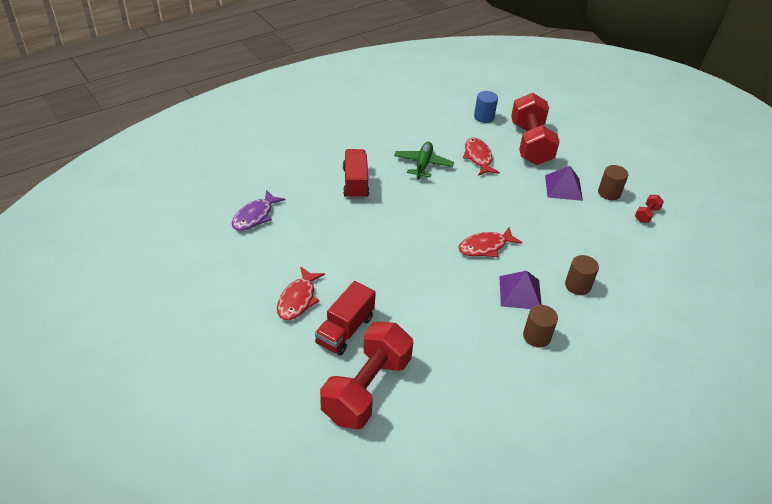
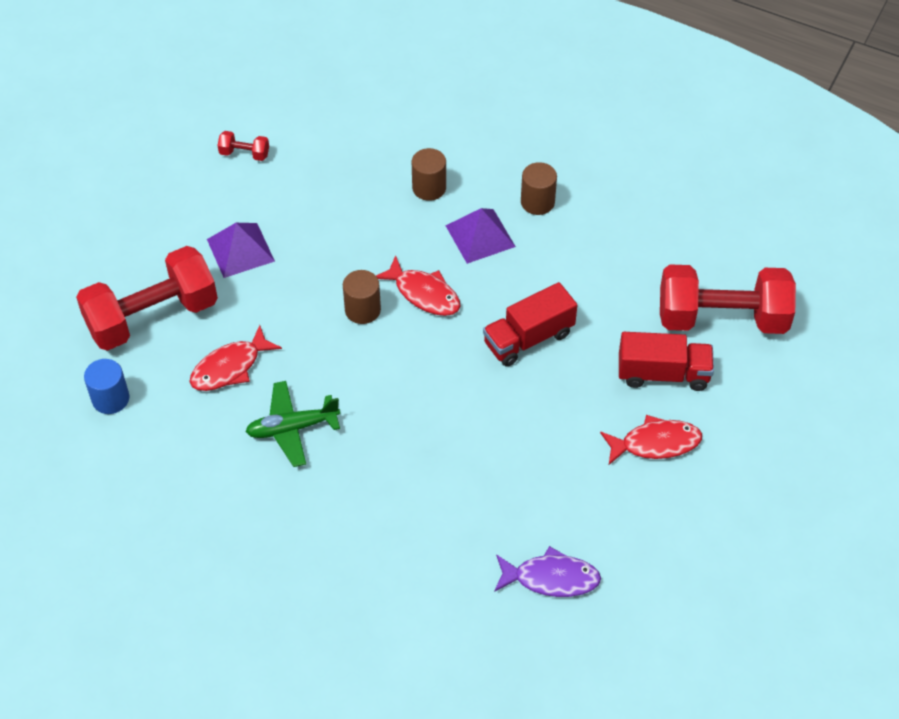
camera: 115 degrees left, 10 degrees up
red truck [343,149,369,199] -> red truck moved to [483,282,577,367]
brown cylinder [598,165,628,200] -> brown cylinder moved to [343,270,381,324]

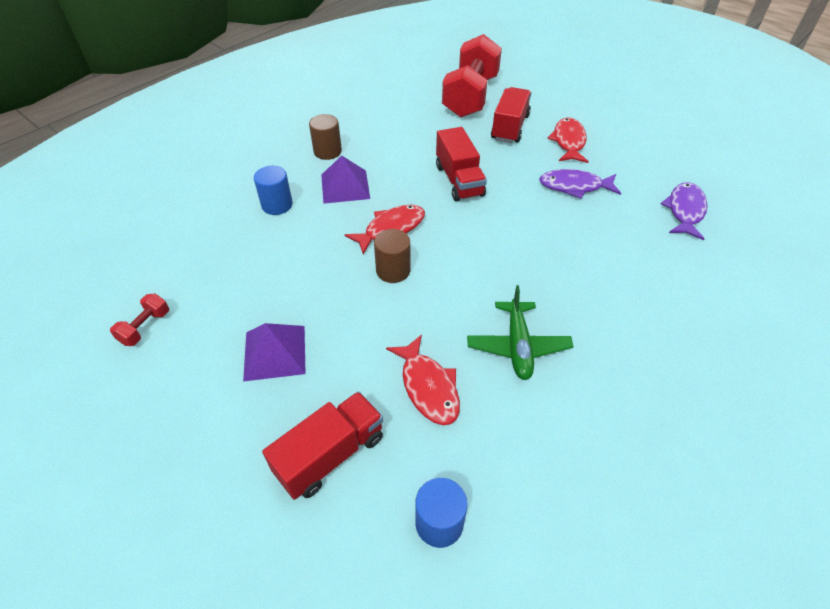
camera: 75 degrees left, 5 degrees down
red dumbbell [76,246,218,351] -> red truck [262,391,383,500]
brown cylinder [412,148,446,201] -> blue cylinder [254,166,293,215]
none -> purple fish [539,169,621,199]

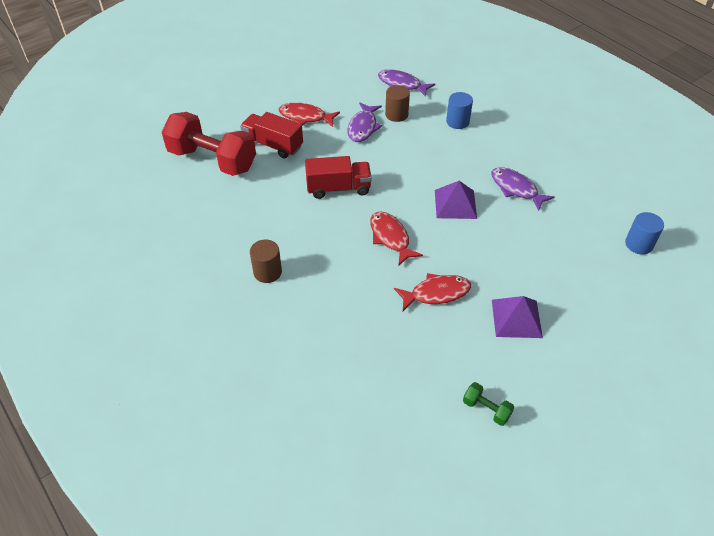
camera: 80 degrees left, 0 degrees up
red dumbbell [110,294,169,346] -> green dumbbell [463,382,514,426]
blue cylinder [254,166,293,215] -> blue cylinder moved to [446,92,473,129]
red truck [262,391,383,500] -> none
purple pyramid [321,155,370,204] -> purple pyramid moved to [435,181,477,219]
brown cylinder [374,229,411,283] -> brown cylinder moved to [385,85,410,122]
red fish [386,334,460,425] -> red fish moved to [394,273,471,311]
green plane [467,285,574,380] -> purple fish [491,167,555,211]

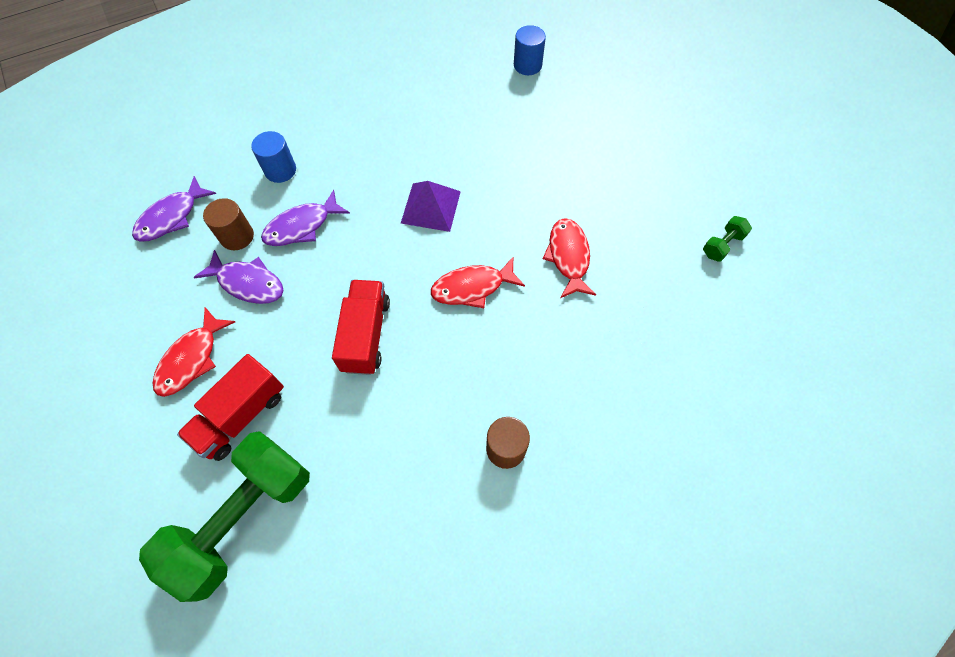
camera: 80 degrees left, 15 degrees up
red dumbbell [162,112,256,176] -> green dumbbell [139,431,310,602]
purple fish [491,167,555,211] -> purple fish moved to [261,190,350,246]
purple pyramid [492,296,543,338] -> none

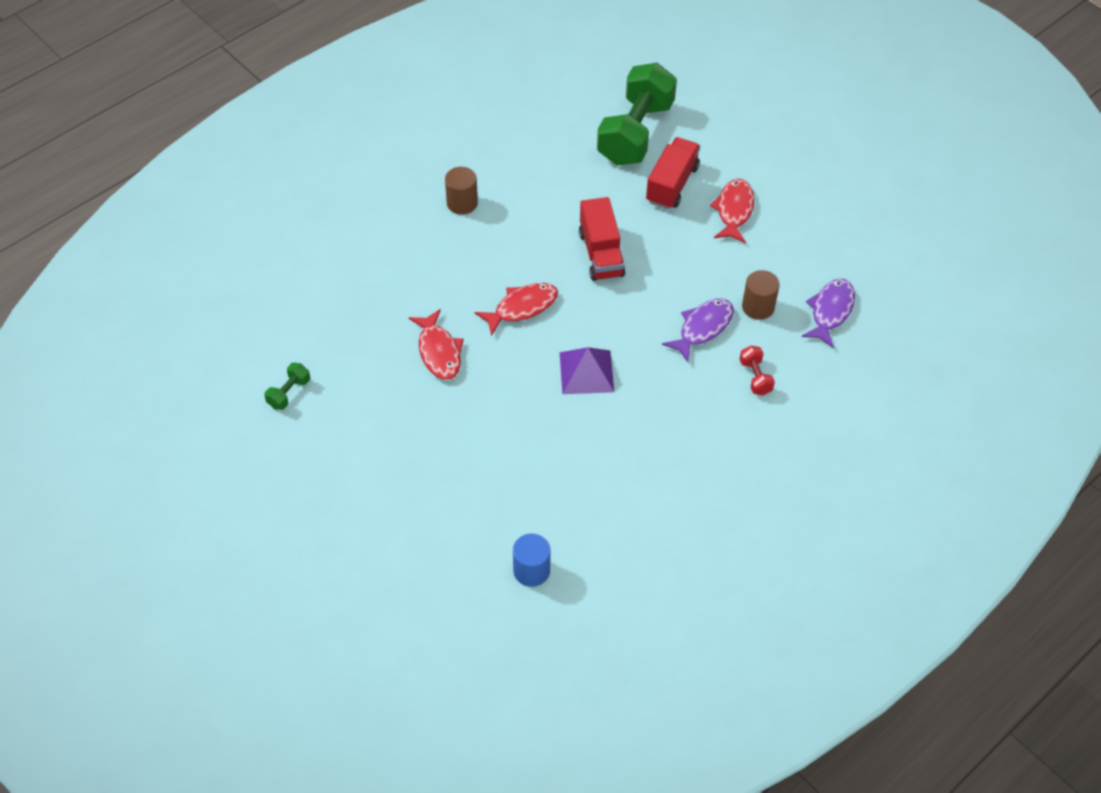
camera: 165 degrees right, 10 degrees down
purple fish [194,250,284,304] -> none
blue cylinder [251,131,296,183] -> red dumbbell [740,346,775,395]

